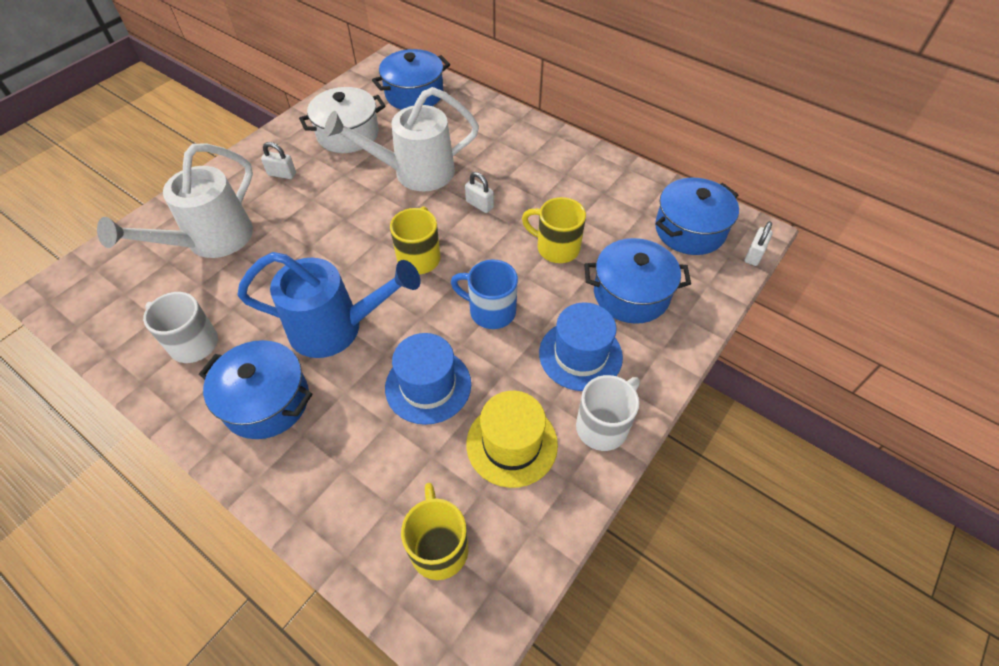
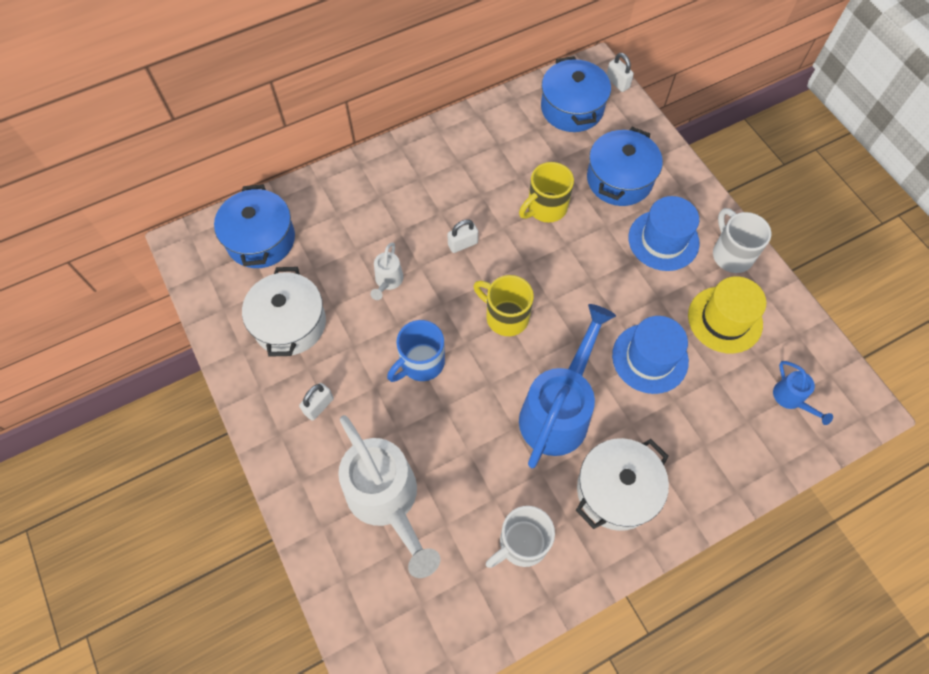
camera: 65 degrees left, 10 degrees up
blue pot [199,340,313,439] -> white pot [576,438,669,531]
white watering can [324,87,479,191] -> white watering can [371,242,403,300], size x0.45
yellow mug [401,483,469,580] -> blue watering can [773,361,833,425]
blue mug [451,259,518,329] -> blue mug moved to [387,320,445,382]

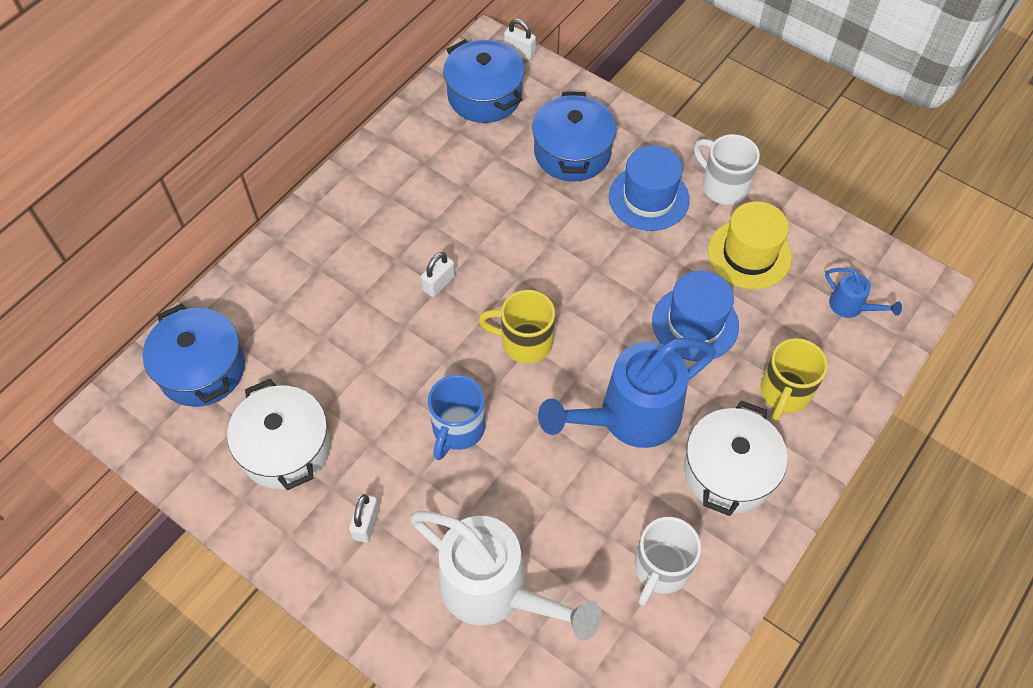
camera: 25 degrees left, 5 degrees down
white watering can [371,242,403,300] -> none
yellow mug [519,162,574,223] -> yellow mug moved to [761,338,828,421]
blue watering can [519,304,616,468] -> blue watering can turned 120 degrees counterclockwise [538,337,716,448]

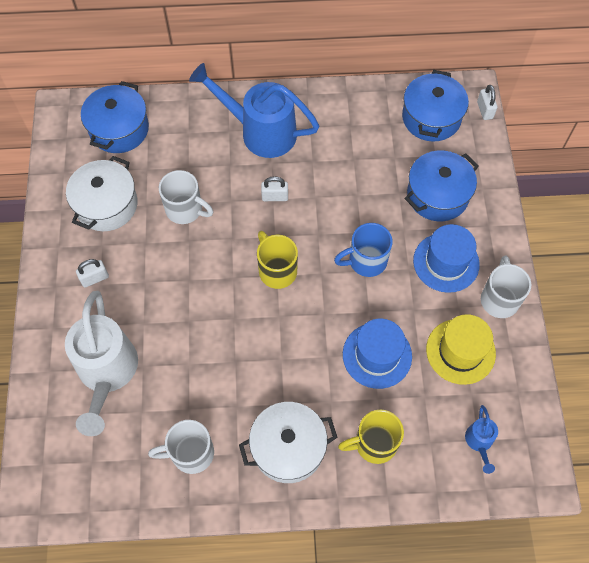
camera: 50 degrees right, 5 degrees up
blue mug [428,375,485,460] -> blue mug moved to [334,223,393,277]
blue watering can [538,337,716,448] -> blue watering can moved to [189,63,319,158]
none -> white mug [159,170,213,224]

